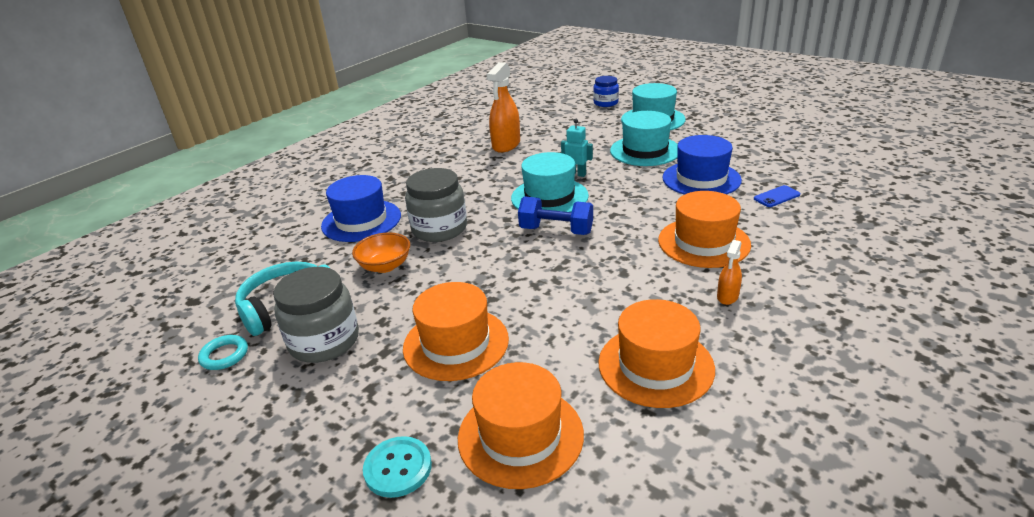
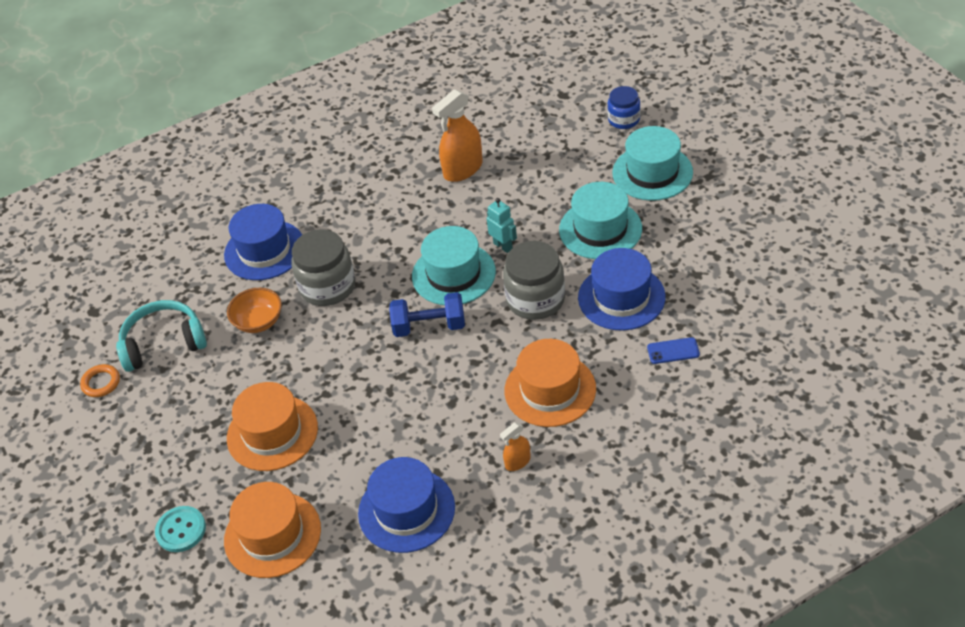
camera: 25 degrees right, 15 degrees up
turquoise ring [198,335,248,370] -> orange ring [80,364,120,397]
grey jar [273,267,359,363] -> grey jar moved to [503,241,565,320]
blue dumbbell [518,196,593,235] -> blue dumbbell turned 45 degrees counterclockwise [389,292,465,337]
orange hat [598,299,715,408] -> blue hat [358,457,455,553]

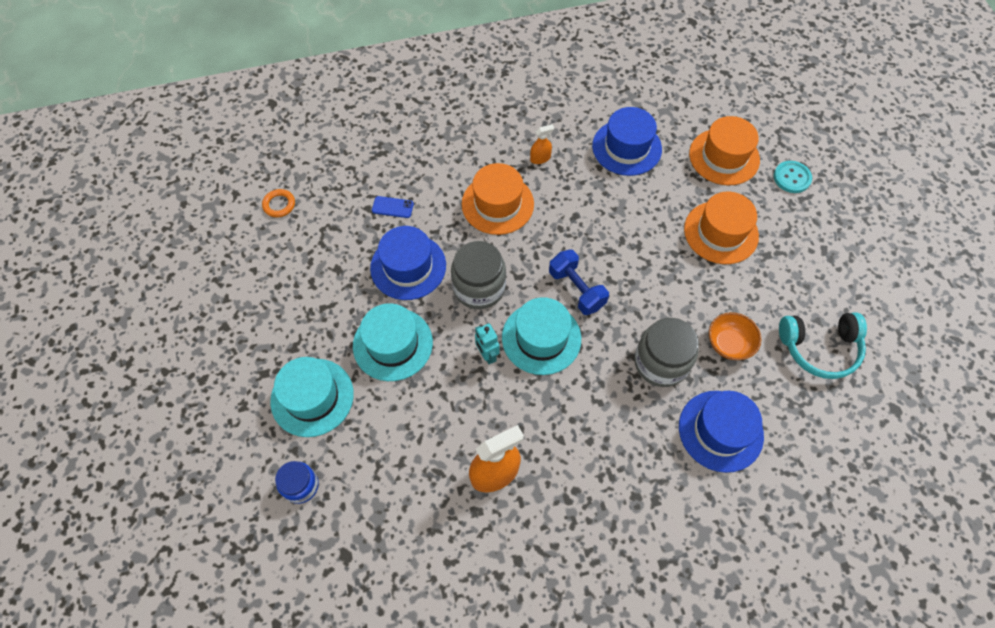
camera: 170 degrees left, 15 degrees up
orange ring [80,364,120,397] -> orange ring moved to [262,189,295,217]
blue dumbbell [389,292,465,337] -> blue dumbbell turned 45 degrees clockwise [549,250,609,315]

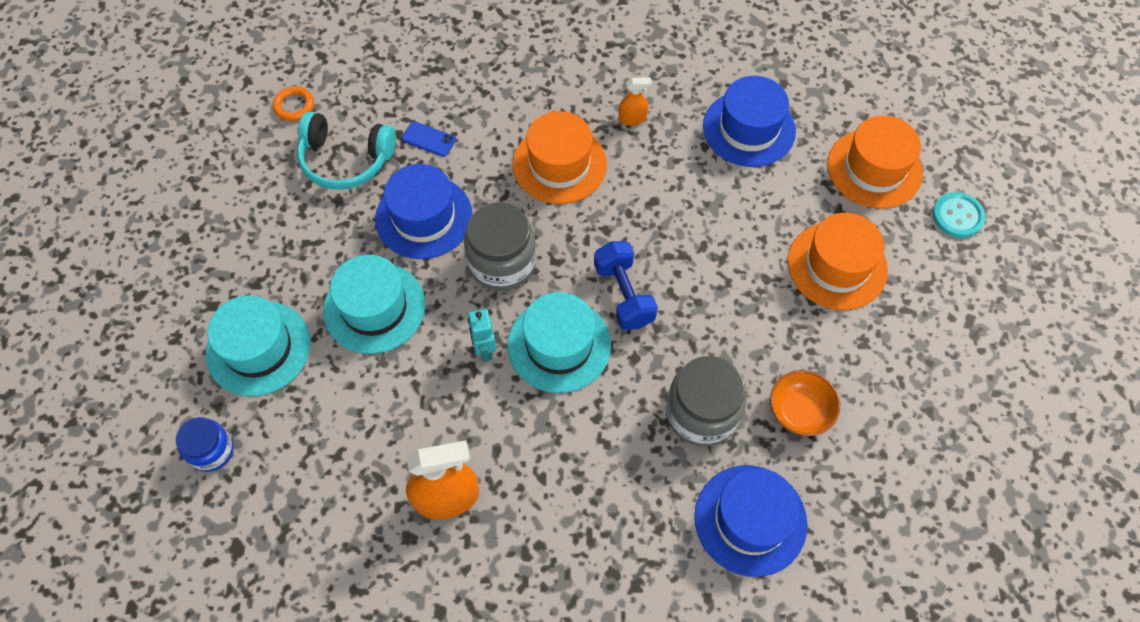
camera: 15 degrees right, 0 degrees up
turquoise headphones [779,312,867,379] -> turquoise headphones moved to [297,112,396,190]

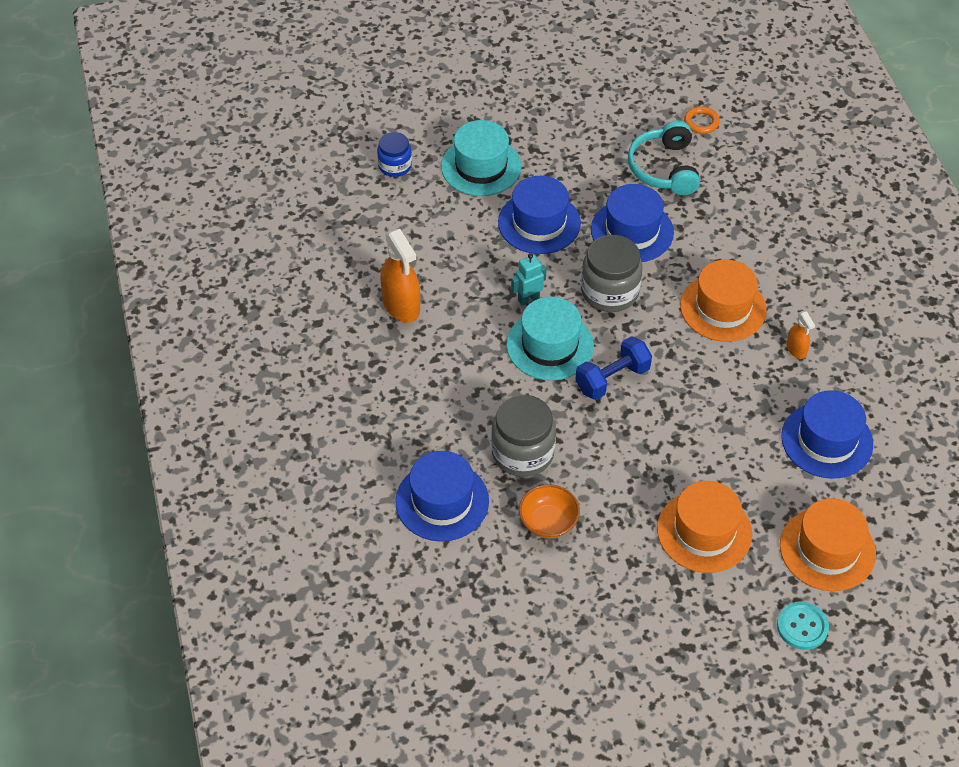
camera: 75 degrees right, 10 degrees down
turquoise hat [323,255,425,354] -> blue hat [498,176,581,254]
blue phone [402,121,456,157] -> none

